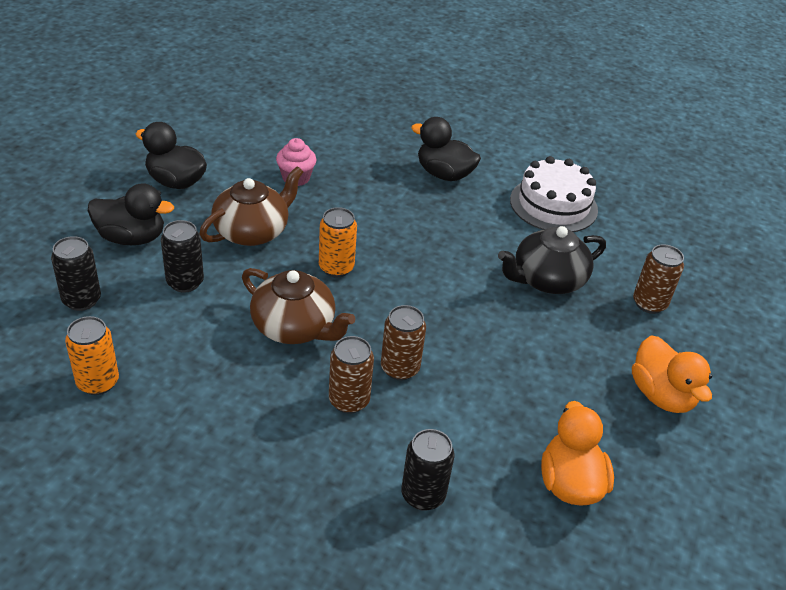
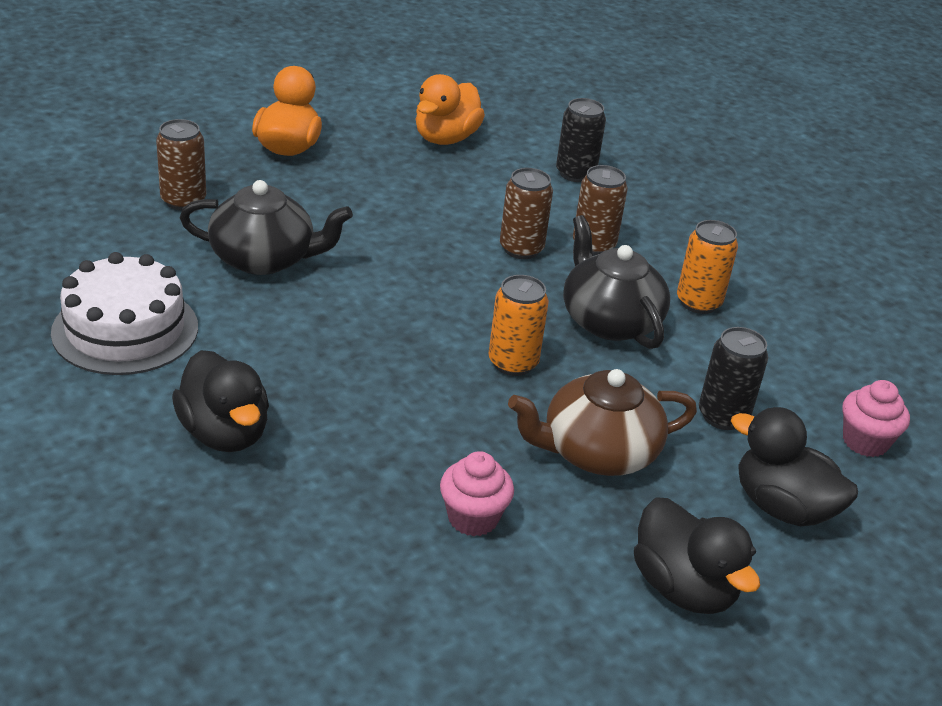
camera: 150 degrees left, 5 degrees down
black can [51,236,101,311] -> pink cupcake [842,380,910,457]
orange can [65,316,119,395] -> orange can moved to [677,220,738,314]
brown teapot [242,268,355,344] -> black teapot [563,215,670,349]

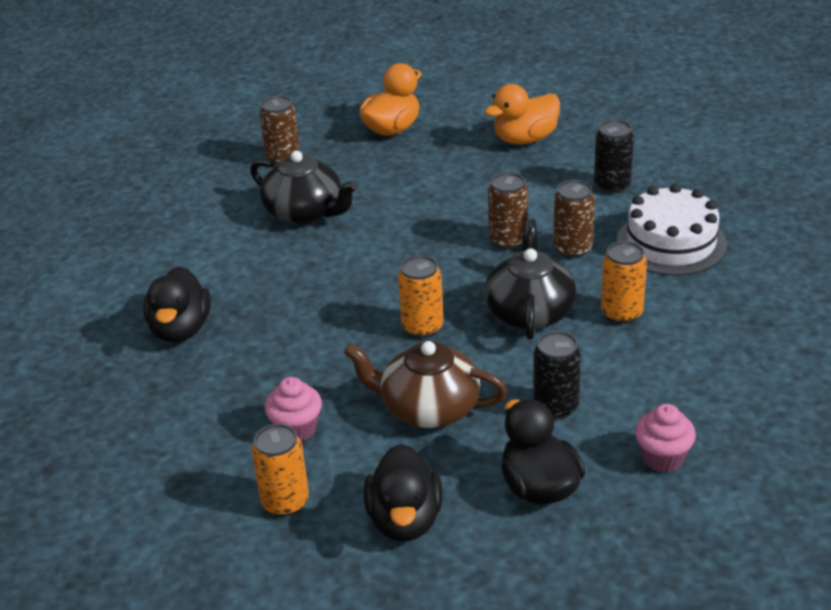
camera: 35 degrees right, 0 degrees up
white cake [51,252,198,375] -> white cake moved to [617,184,727,276]
none -> orange can [252,424,309,517]

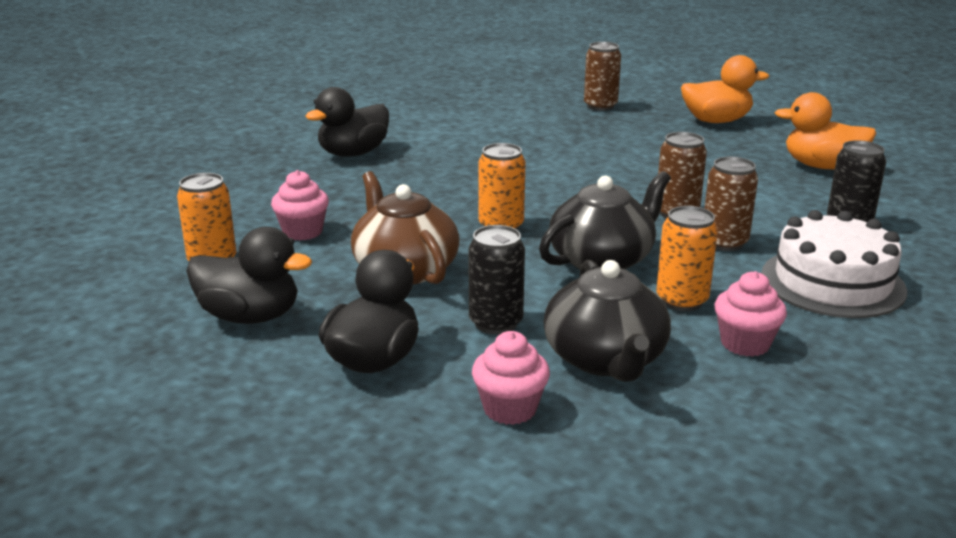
camera: 45 degrees right, 10 degrees down
black teapot [250,150,358,224] -> black teapot moved to [543,260,671,382]
black duck [364,444,443,542] -> black duck turned 120 degrees counterclockwise [186,227,312,324]
none -> pink cupcake [715,271,787,357]

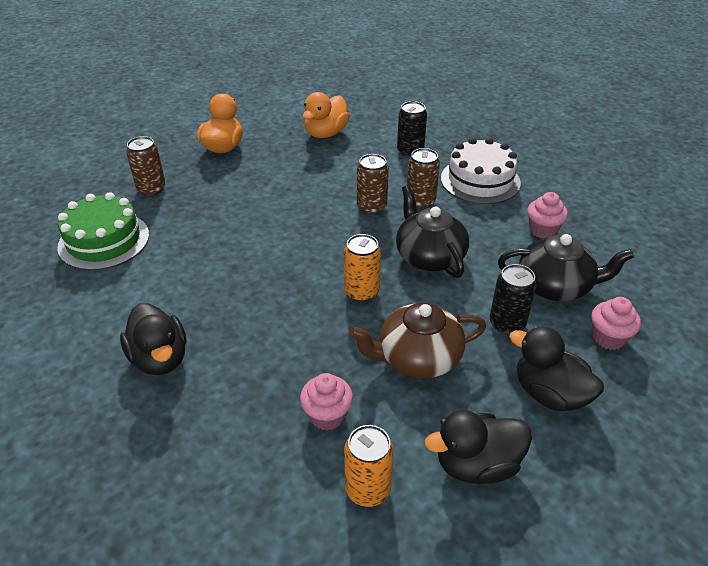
camera: 75 degrees left, 15 degrees up
black duck [186,227,312,324] -> black duck turned 135 degrees counterclockwise [425,410,532,484]
orange can [656,206,718,311] -> none
none -> green cake [57,192,149,270]

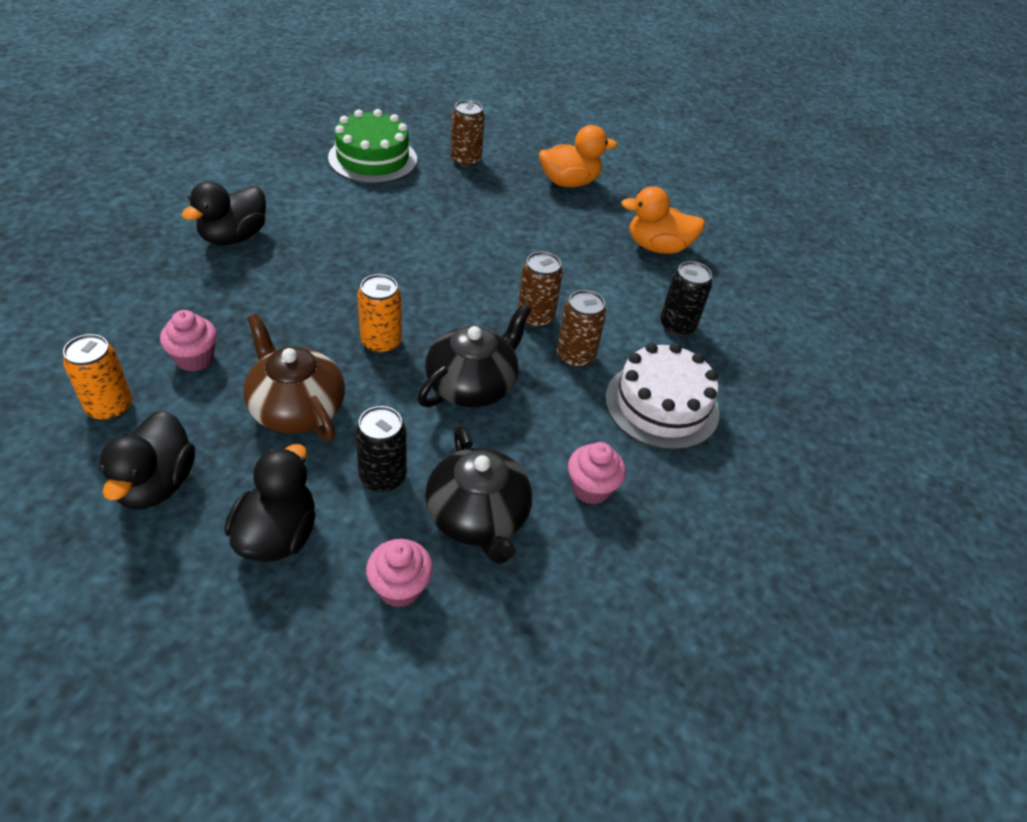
camera: 60 degrees right, 5 degrees up
black duck [425,410,532,484] -> black duck turned 135 degrees counterclockwise [99,411,195,510]

